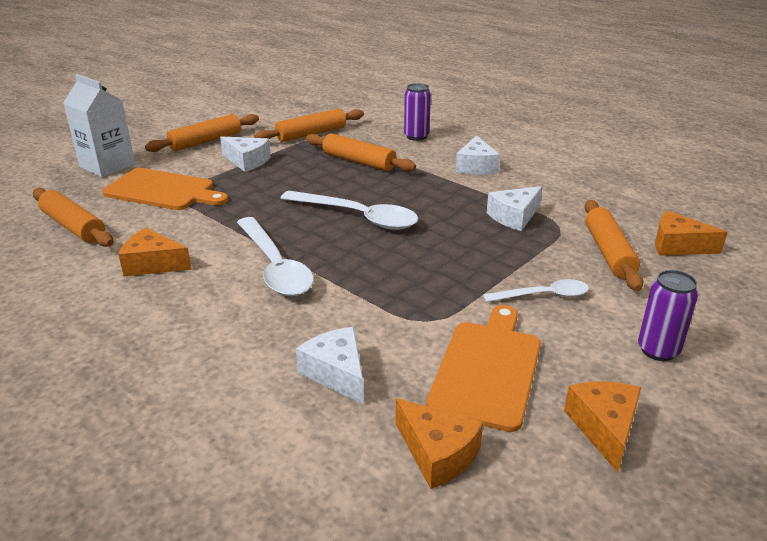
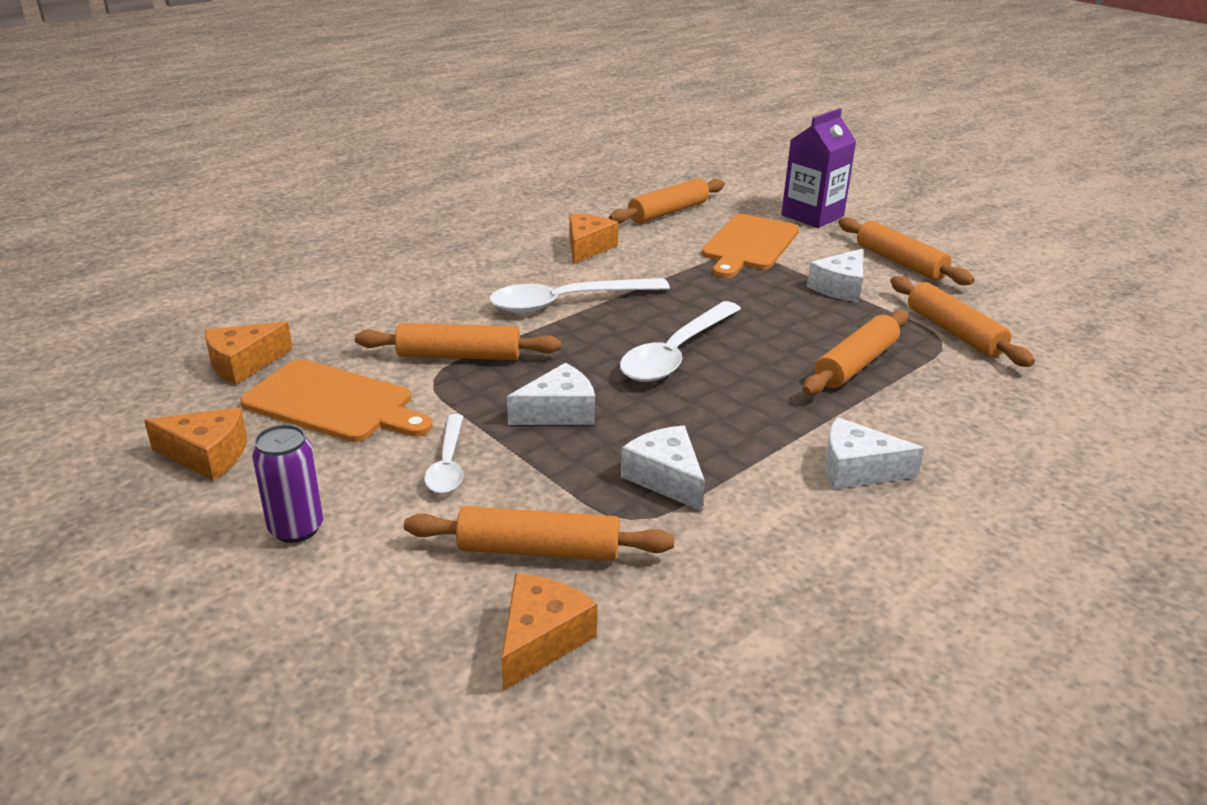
camera: 95 degrees right, 0 degrees up
white carton [63,74,135,177] -> purple carton [781,108,856,228]
white cheese [296,327,364,404] -> white cheese moved to [507,363,595,425]
purple can [404,83,431,141] -> none
none -> orange rolling pin [355,323,561,360]

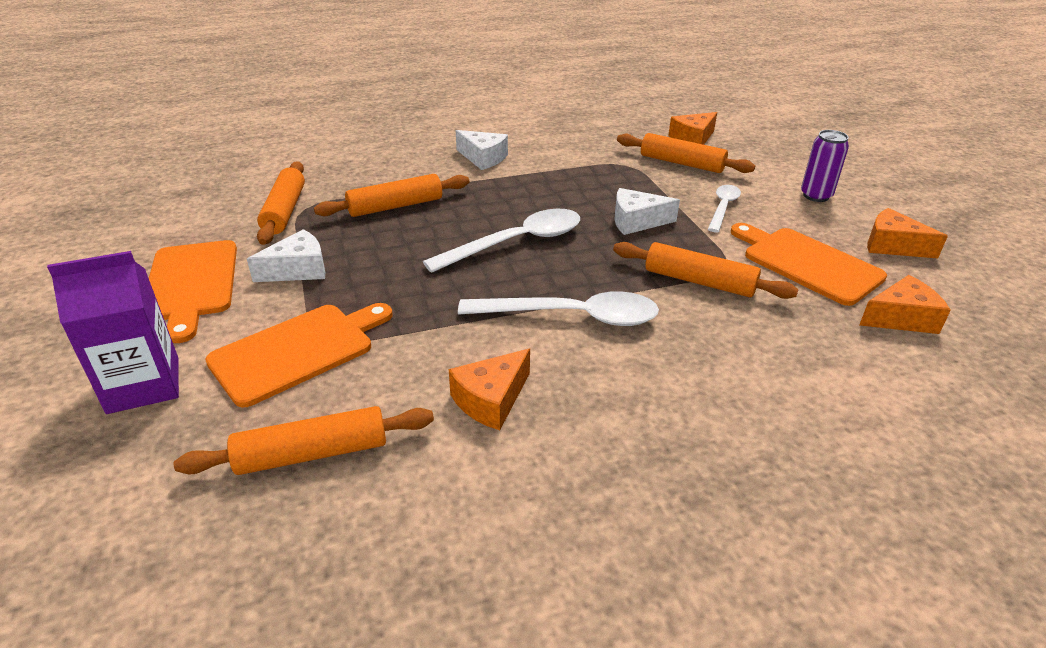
camera: 155 degrees left, 5 degrees up
white cheese [621,425,705,511] -> none
orange rolling pin [839,217,974,285] -> orange cutting board [149,240,237,343]

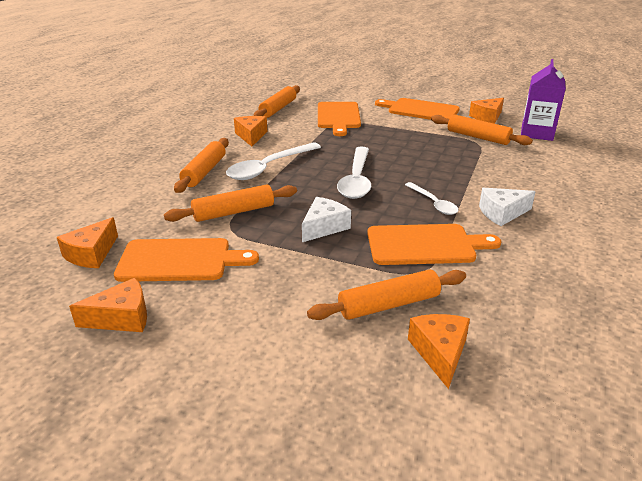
camera: 130 degrees right, 5 degrees down
purple carton [47,251,179,414] -> purple carton moved to [521,59,566,141]
white cheese [247,229,325,282] -> none
orange rolling pin [314,174,469,217] -> orange rolling pin moved to [174,138,229,193]
white spoon [708,185,741,232] -> white spoon moved to [405,182,459,215]
purple can [801,130,849,202] -> none
none -> orange cutting board [367,224,501,265]
none -> orange cheese [469,98,504,124]

